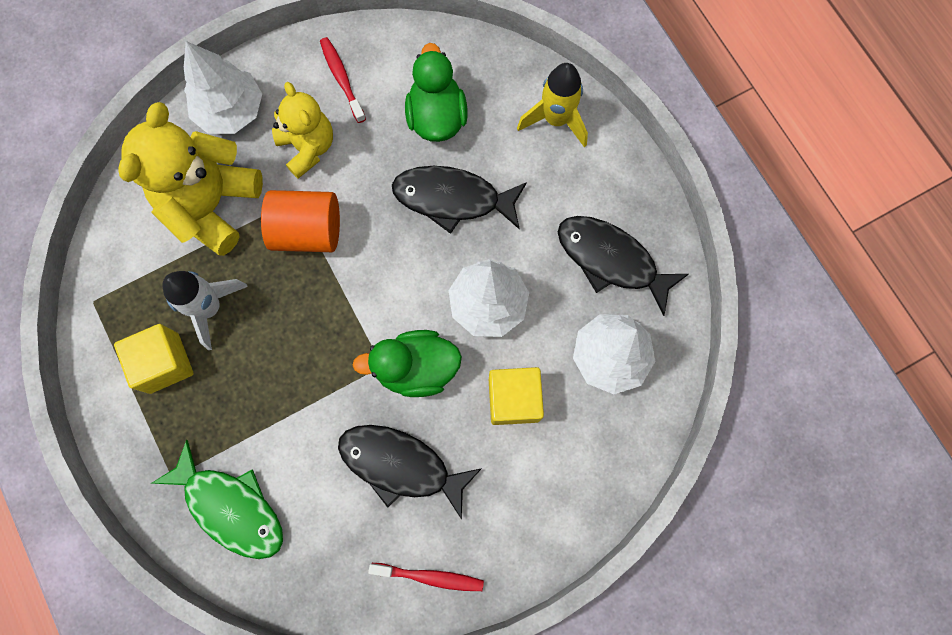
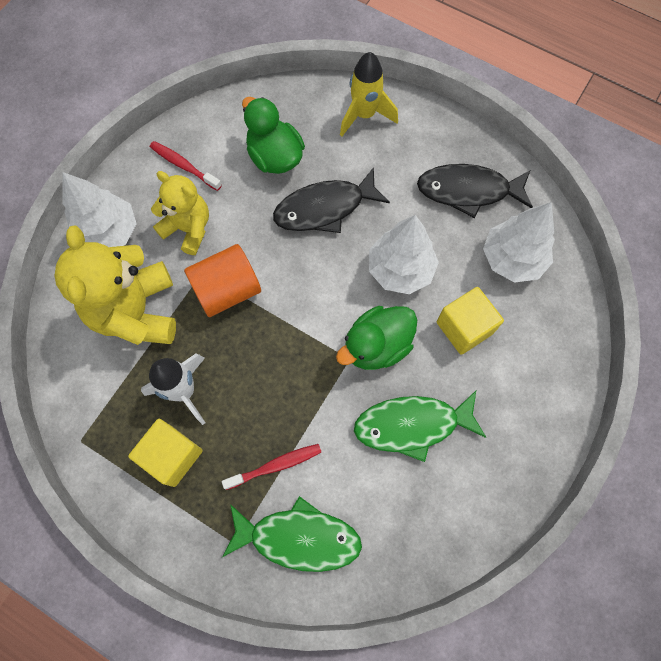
camera: 30 degrees left, 5 degrees down
black fish [338,425,482,520] -> green fish [354,391,486,462]
red toothbrush [368,563,484,591] -> red toothbrush moved to [222,444,321,490]

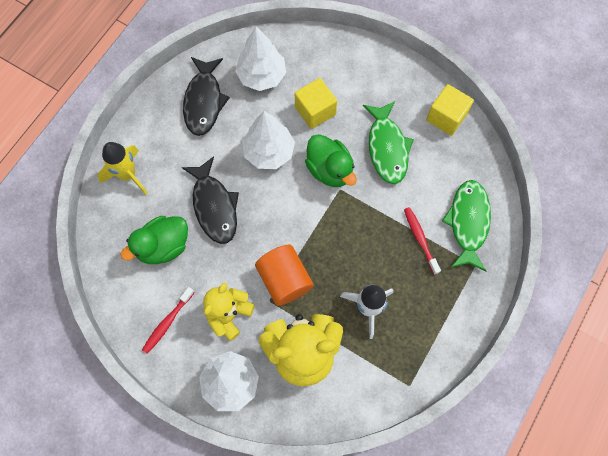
camera: 90 degrees left, 0 degrees up
yellow cube [128,419,203,487] -> yellow cube moved to [426,84,474,136]

